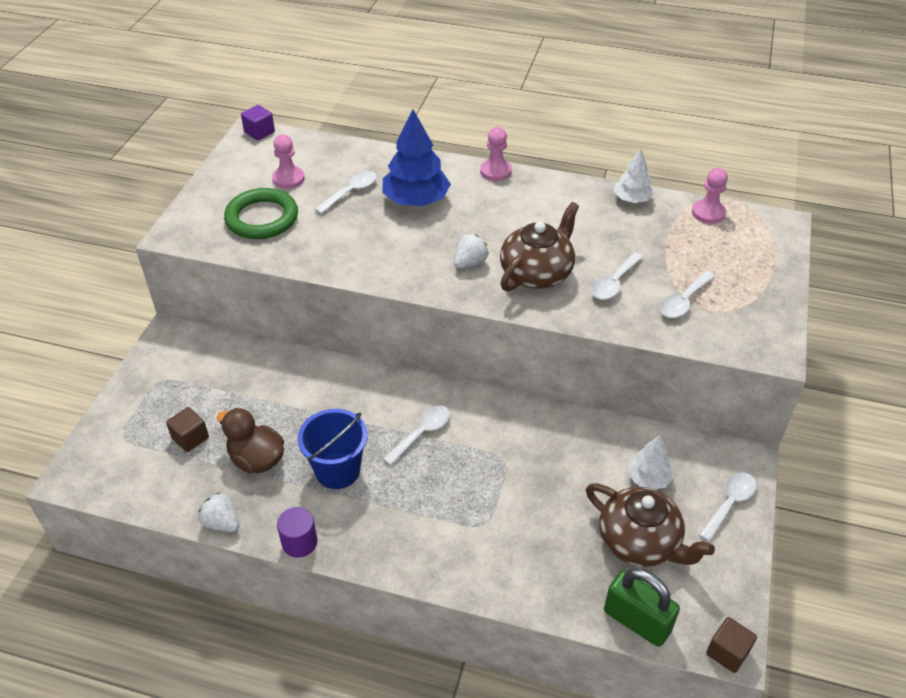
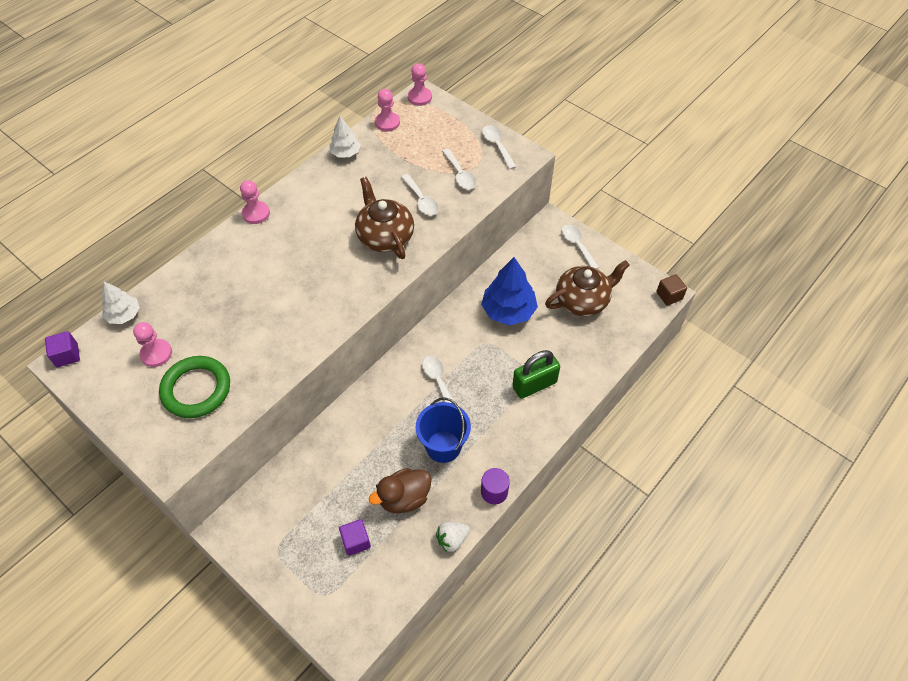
camera: 65 degrees left, 10 degrees up
brown cube [166,407,209,452] -> purple cube [339,519,371,556]
white spoon [315,171,377,214] -> white spoon moved to [482,125,516,170]
blue tree [382,110,451,206] -> blue tree moved to [481,257,538,325]
white strawberry [454,234,489,269] -> none
green padlock [604,568,680,647] -> green padlock moved to [512,350,560,399]
white tree [627,435,674,489] -> white tree moved to [102,281,140,324]
none -> pink pawn [408,63,432,106]

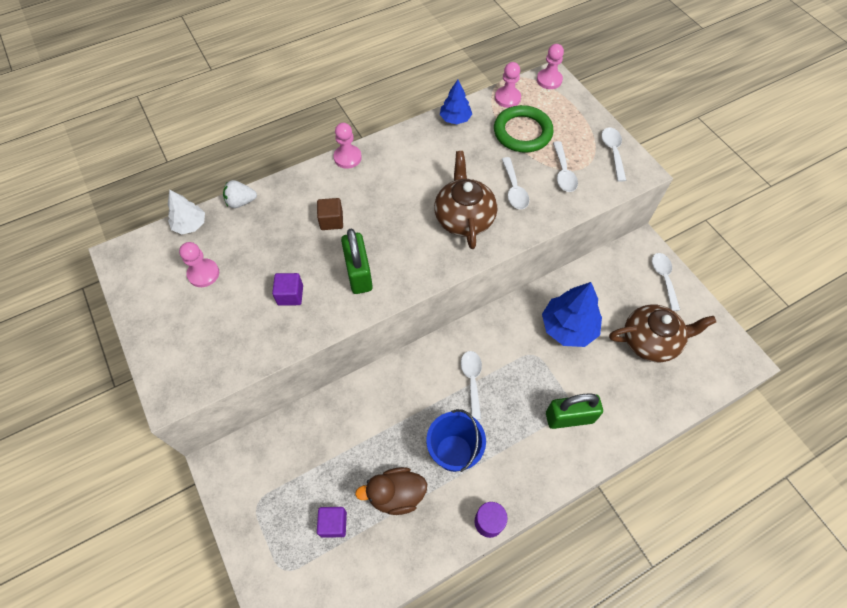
camera: 20 degrees right, 5 degrees up
purple cube [45,331,80,367] -> purple cube moved to [272,273,303,306]
green ring [159,356,230,418] -> green ring moved to [494,105,554,152]
white tree [329,116,361,157] -> blue tree [440,80,472,125]
white strawberry [436,522,470,552] -> white strawberry moved to [223,180,257,208]
brown cube [656,274,687,306] -> brown cube moved to [317,198,343,230]
none -> green padlock [341,228,373,294]

